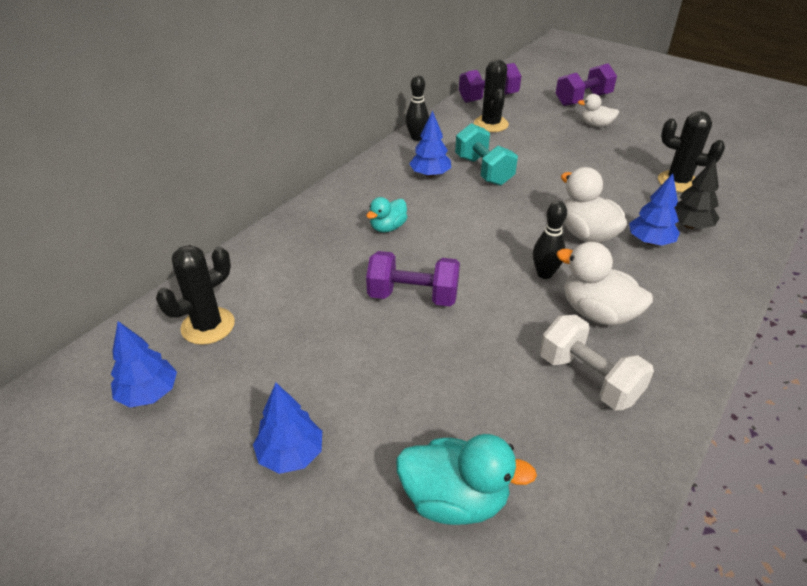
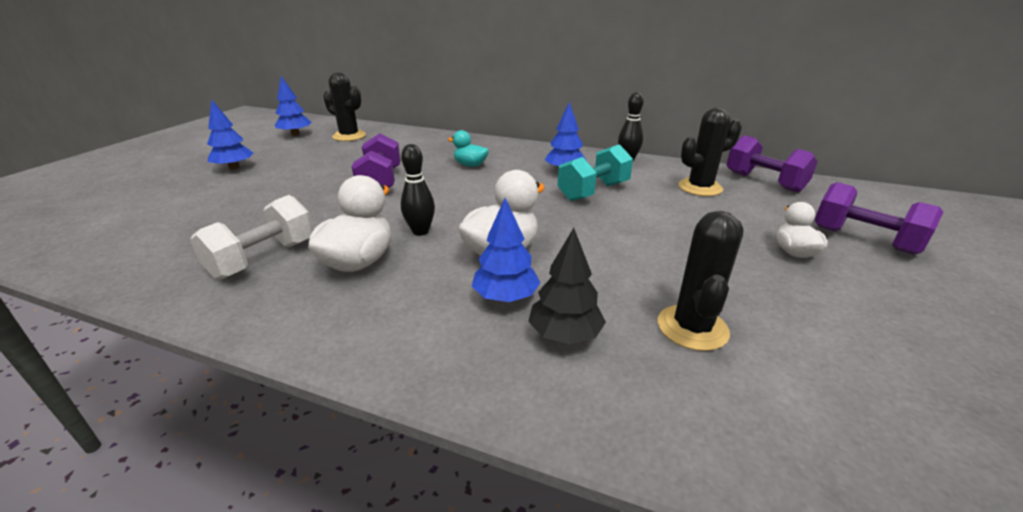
camera: 75 degrees right, 10 degrees down
turquoise duck [396,434,537,525] -> none

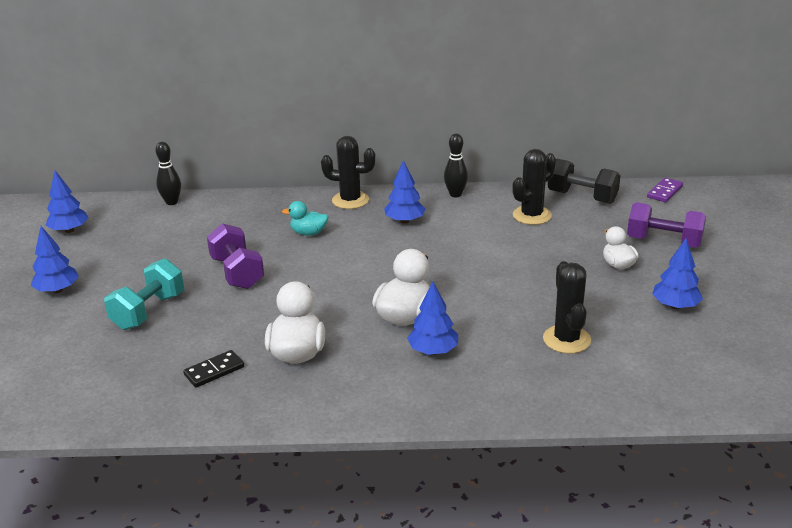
camera: 20 degrees left, 0 degrees up
white dumbbell [190,195,313,280] -> black domino [183,350,244,388]
black cactus [323,73,366,141] -> black cactus moved to [321,136,376,209]
black bowling pin [401,144,435,236] -> black bowling pin moved to [155,142,181,205]
black tree [528,228,606,344] -> none
turquoise dumbbell [558,144,633,201] -> turquoise dumbbell moved to [104,258,184,330]
purple dumbbell [726,135,818,192] -> black dumbbell [548,159,621,204]
none -> purple domino [647,178,683,202]
none -> blue tree [652,239,703,309]

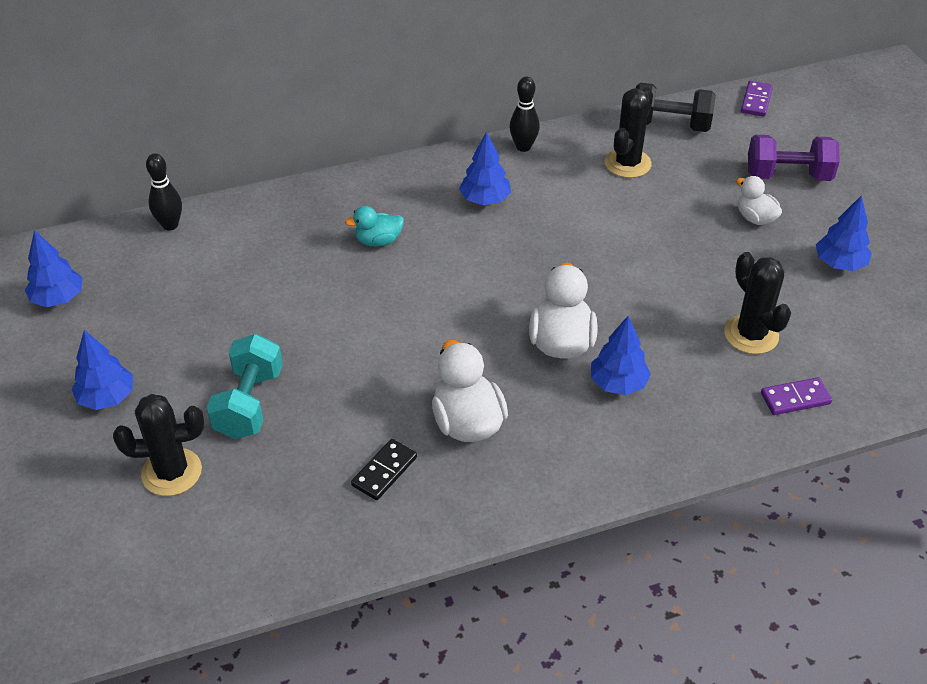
camera: 20 degrees left, 15 degrees up
purple dumbbell [207,223,264,289] -> none
black cactus [321,136,376,209] -> black cactus moved to [113,394,204,496]
none -> purple domino [761,377,832,415]

